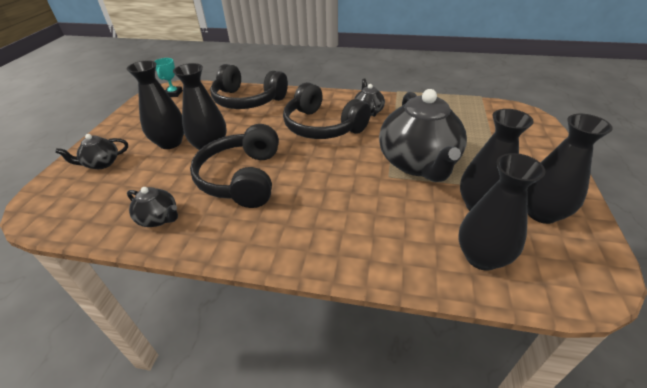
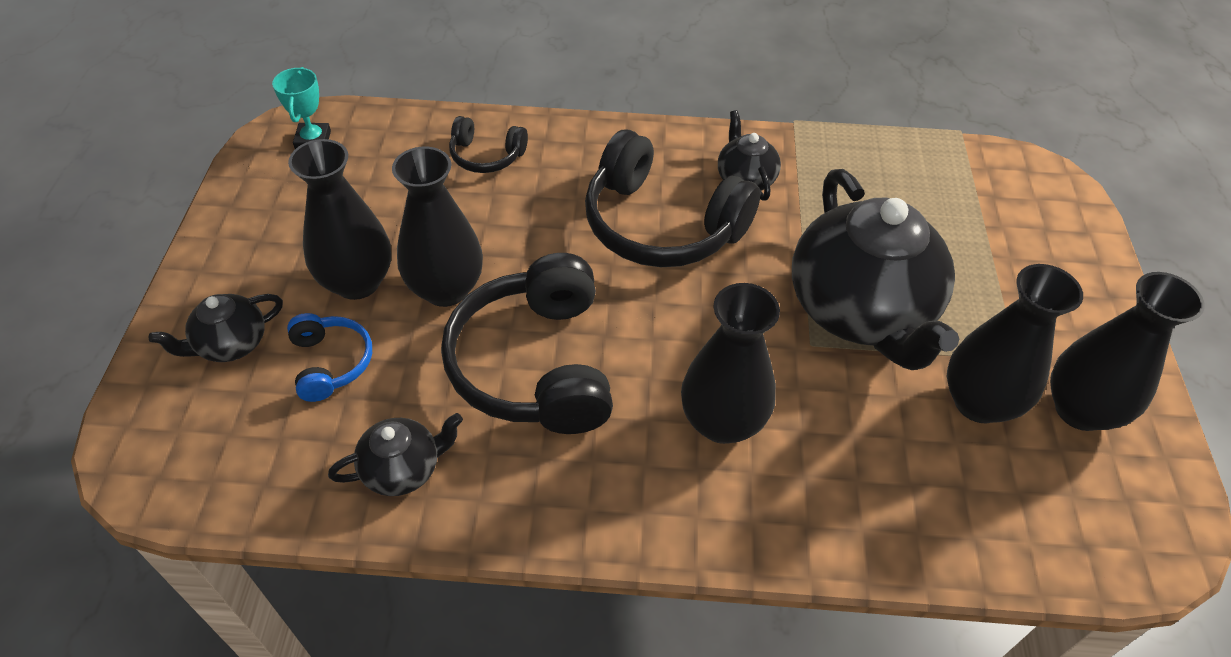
camera: 10 degrees left, 10 degrees up
black teapot [127,187,178,227] -> black teapot turned 45 degrees counterclockwise [328,413,463,496]
black headphones [210,64,288,109] -> black headphones [449,116,528,173], size x0.50
black vase [458,153,546,271] -> black vase moved to [681,283,780,444]
none -> blue headphones [287,313,372,402]

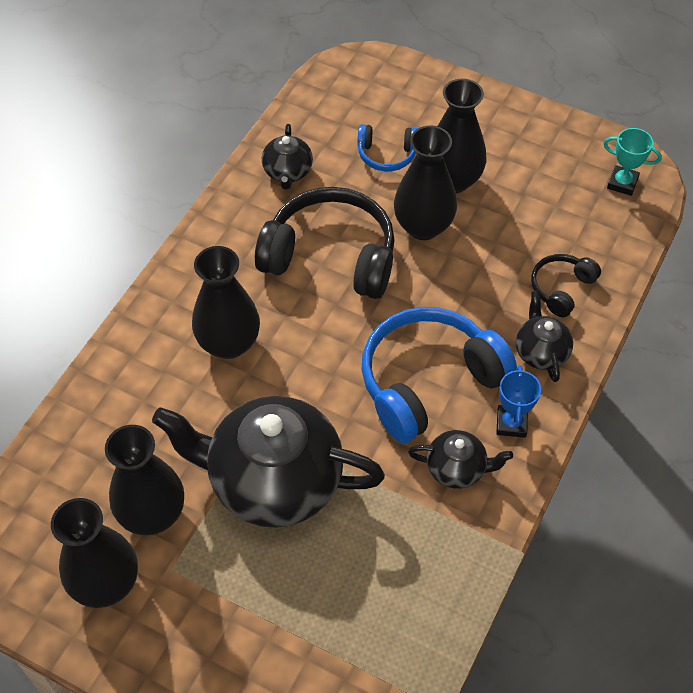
camera: 115 degrees right, 5 degrees up
black teapot [149,294,283,362] -> black teapot moved to [516,291,573,382]
black headphones [585,130,761,267] -> blue headphones [361,307,517,443]
none -> blue trophy [496,365,541,438]

